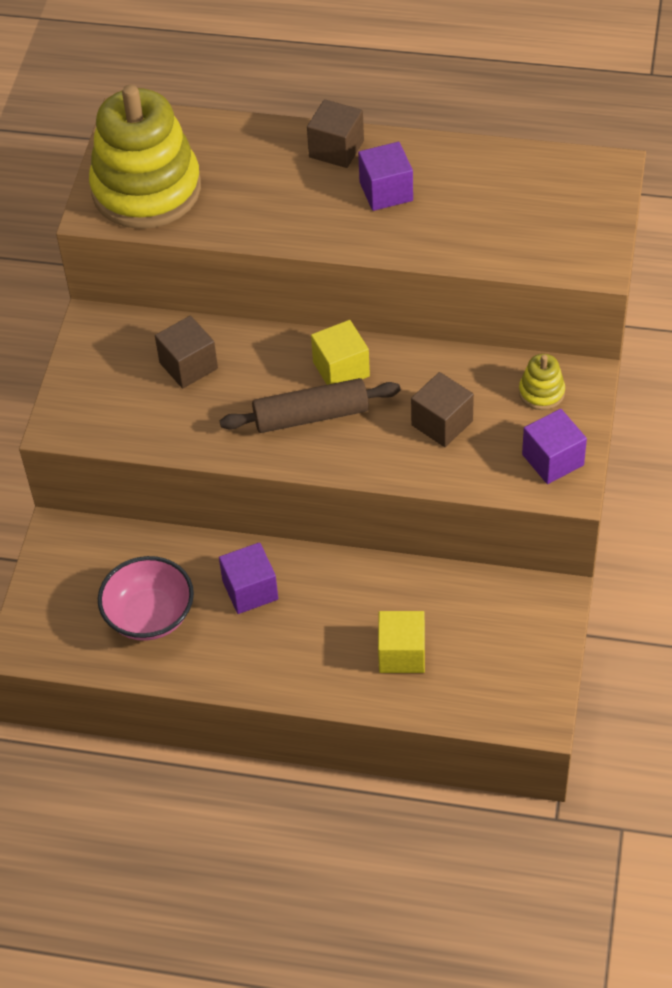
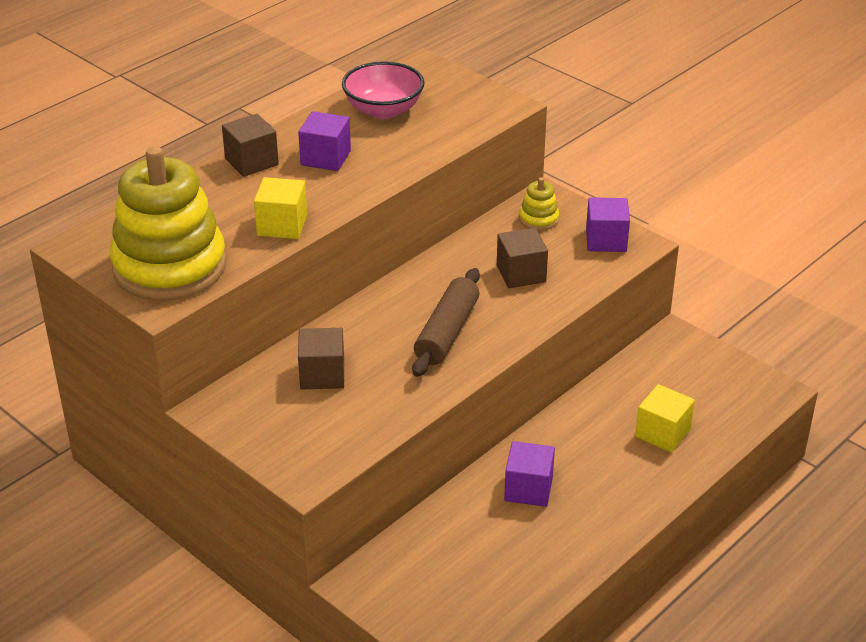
camera: 60 degrees left, 15 degrees down
pink bowl [98,556,194,641] -> pink bowl moved to [342,61,425,119]
yellow cube [311,320,370,385] -> yellow cube moved to [254,177,307,239]

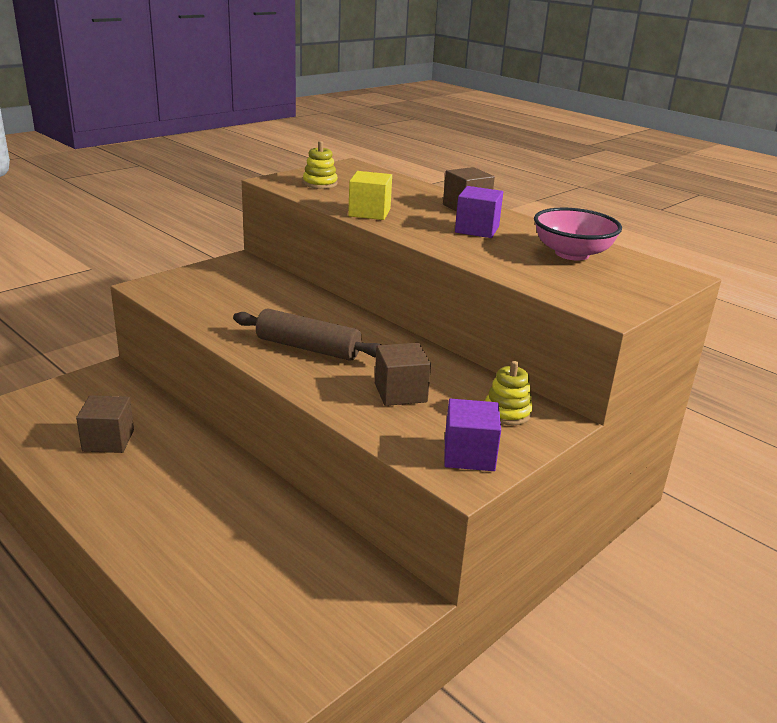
camera: 90 degrees right, 10 degrees down
yellow stacking toy [110,146,227,300] -> yellow stacking toy [303,141,338,189], size x0.41
brown cube [298,328,344,389] -> brown cube moved to [76,395,134,453]
purple cube [504,441,555,507] -> none
yellow cube [635,384,695,453] -> none

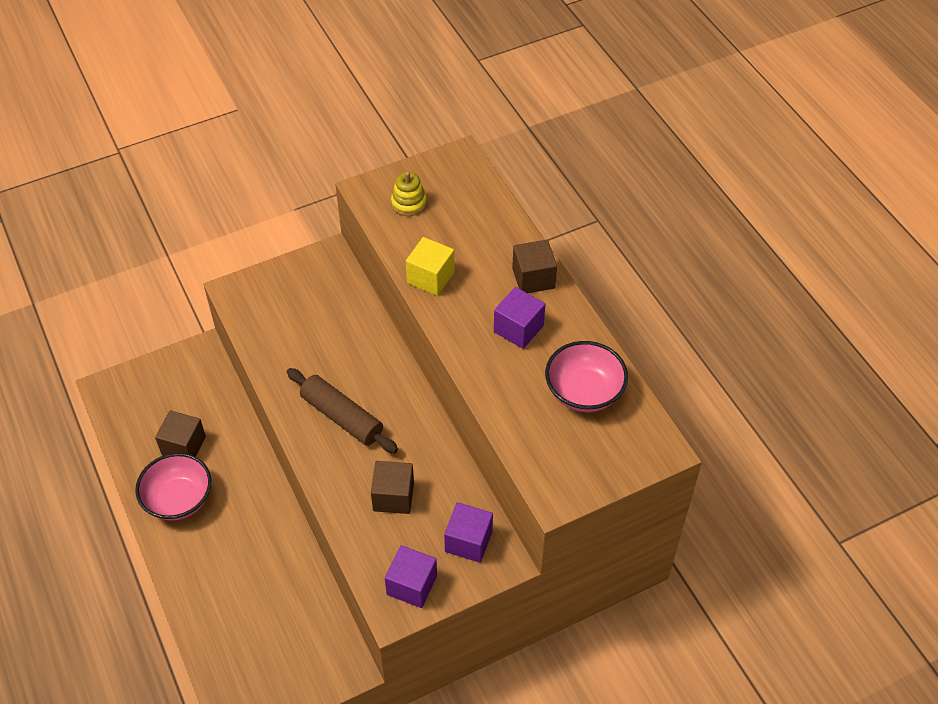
camera: 20 degrees right, 25 degrees up
yellow stacking toy [485,361,533,425] -> purple cube [444,502,493,563]
none -> pink bowl [135,453,211,521]

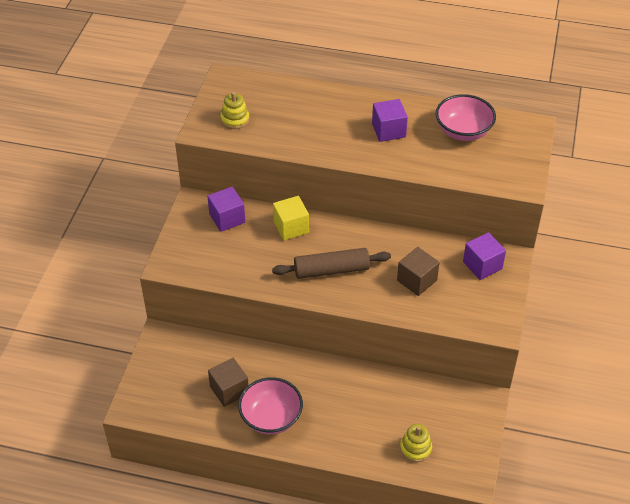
camera: 50 degrees left, 5 degrees down
purple cube [385,545,437,608] -> purple cube moved to [207,187,245,232]
yellow cube [406,237,455,296] -> yellow cube moved to [273,196,309,240]
brown cube [512,240,557,293] -> none
none -> yellow stacking toy [400,424,432,462]

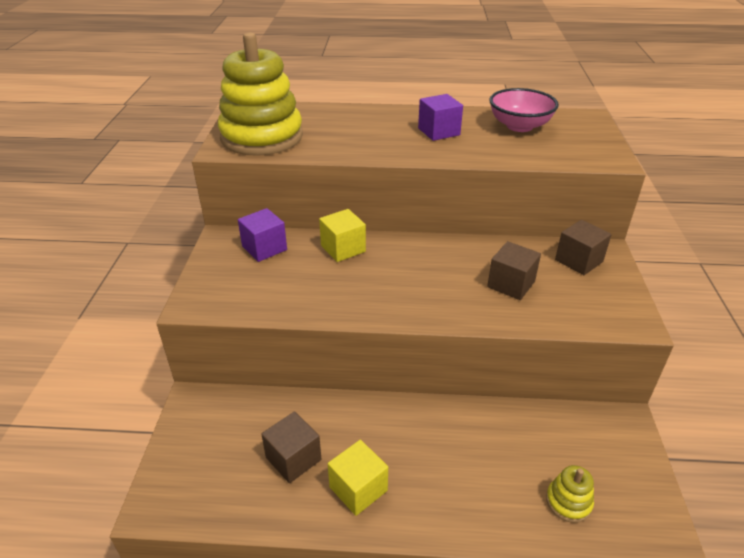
camera: 10 degrees left, 10 degrees down
yellow stacking toy [220,92,249,129] -> yellow stacking toy [218,32,303,156], size x2.45
pink bowl [238,377,303,434] -> yellow cube [328,440,388,516]
brown rolling pin [272,248,391,279] -> none
purple cube [463,232,506,280] -> brown cube [555,220,612,275]

